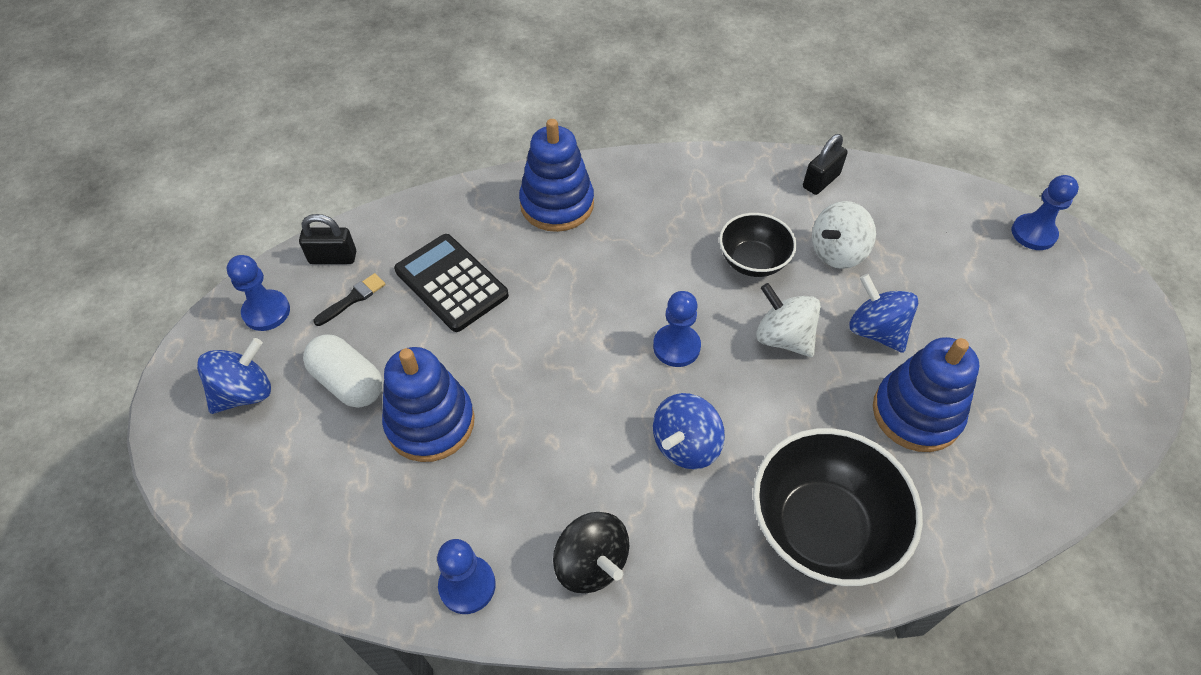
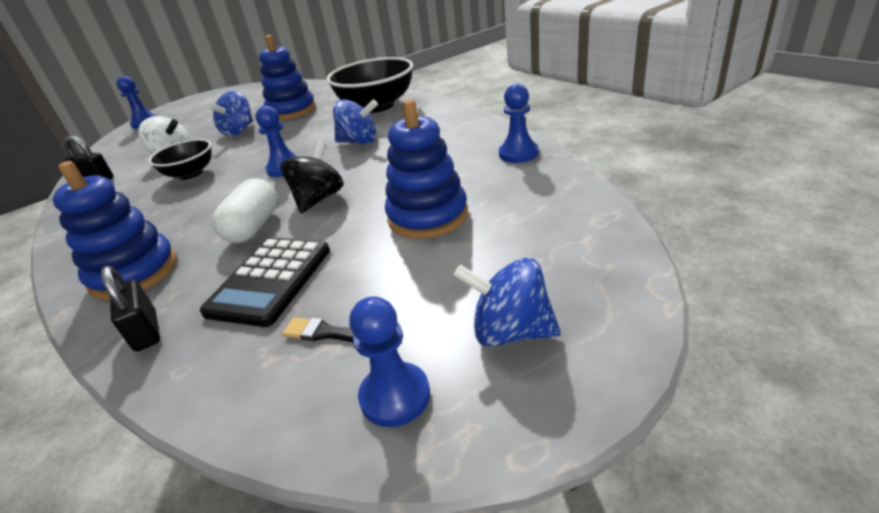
camera: 115 degrees left, 20 degrees down
black padlock [299,214,356,264] -> black padlock moved to [101,266,160,352]
white capsule [303,334,383,408] -> white capsule moved to [212,179,278,243]
black spinning top [553,512,629,593] -> black spinning top moved to [281,140,343,213]
white spinning top [756,283,821,357] -> none

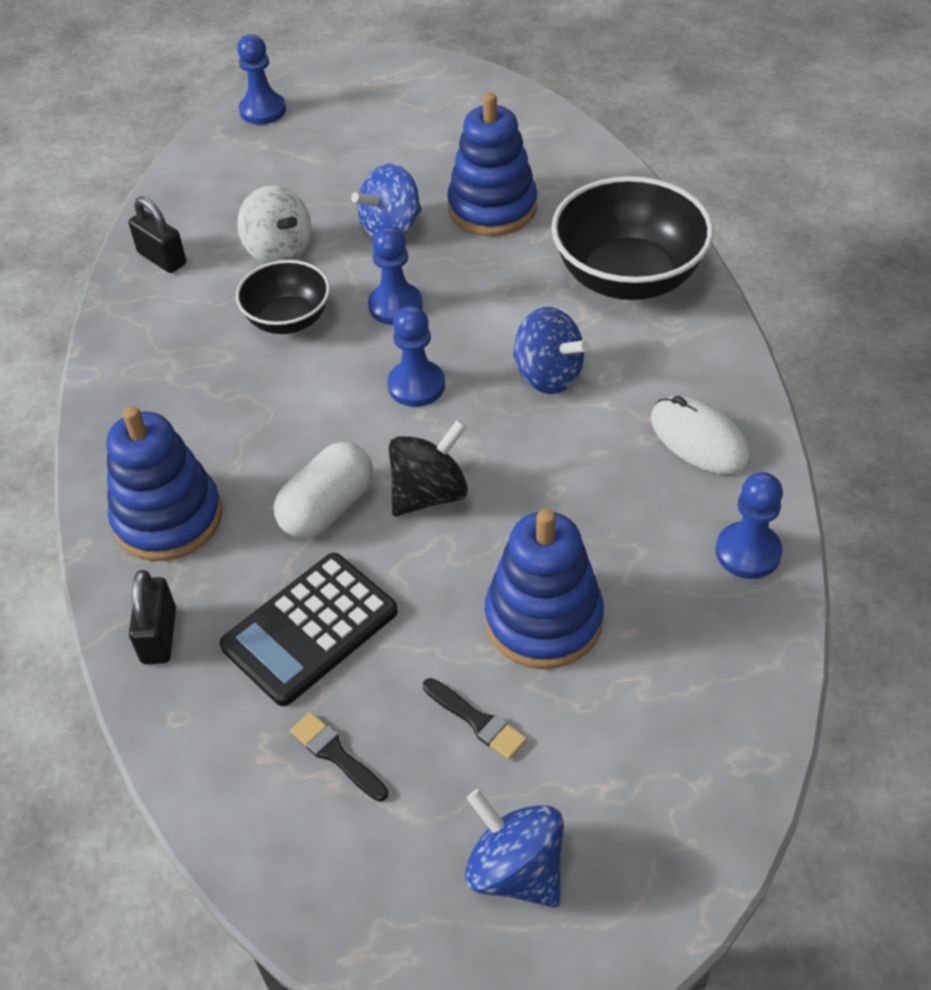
camera: 25 degrees right, 15 degrees up
blue pawn [349,296,430,427] -> blue pawn moved to [368,226,423,325]
none -> black brush [423,678,527,760]
none -> white mouse [651,396,750,475]

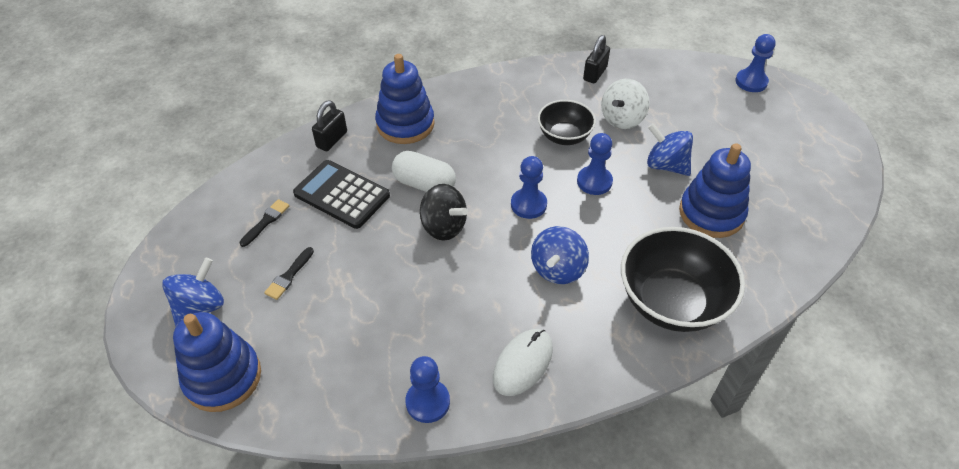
camera: 75 degrees right, 0 degrees up
black padlock [129,570,176,664] -> black padlock turned 45 degrees counterclockwise [312,100,347,151]
blue stacking toy [485,509,604,669] -> blue stacking toy moved to [173,312,261,412]

